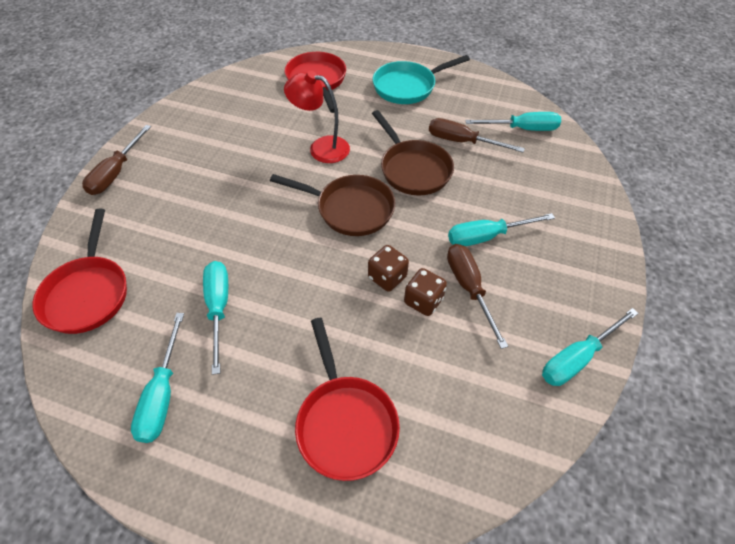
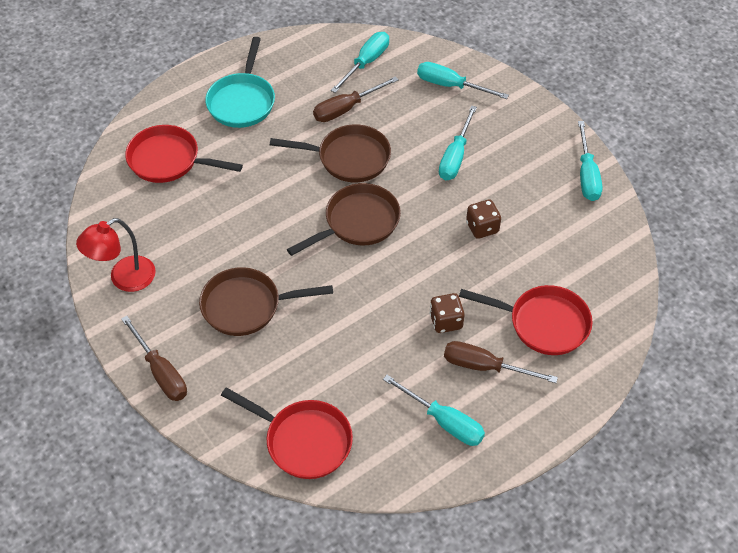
camera: 55 degrees left, 0 degrees up
turquoise screwdriver [203,261,228,375] -> turquoise screwdriver moved to [417,62,509,99]
red lamp [284,71,350,163] -> red lamp moved to [76,218,156,292]
brown dice [368,245,409,292] -> brown dice moved to [429,293,465,333]
brown screwdriver [447,244,508,349] -> brown screwdriver moved to [444,341,558,383]
none -> brown pan [199,267,333,336]

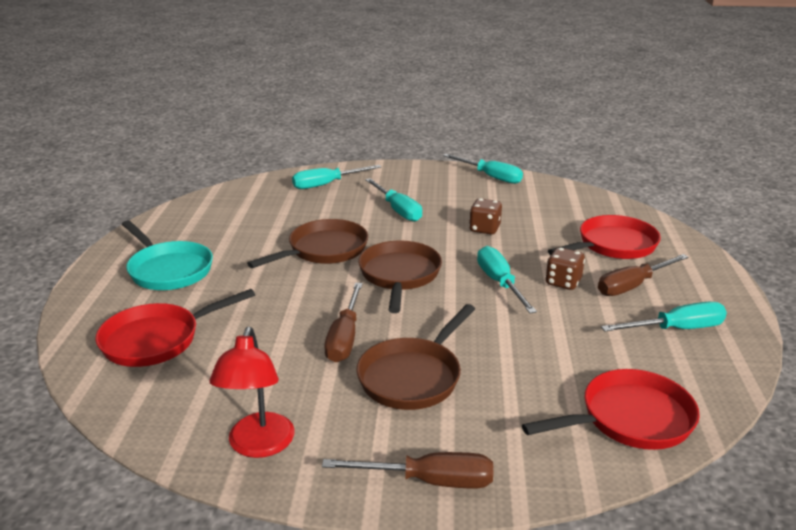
camera: 50 degrees left, 25 degrees down
brown screwdriver [313,76,399,122] -> brown screwdriver moved to [325,283,363,362]
turquoise screwdriver [331,32,389,93] -> turquoise screwdriver moved to [477,246,537,313]

